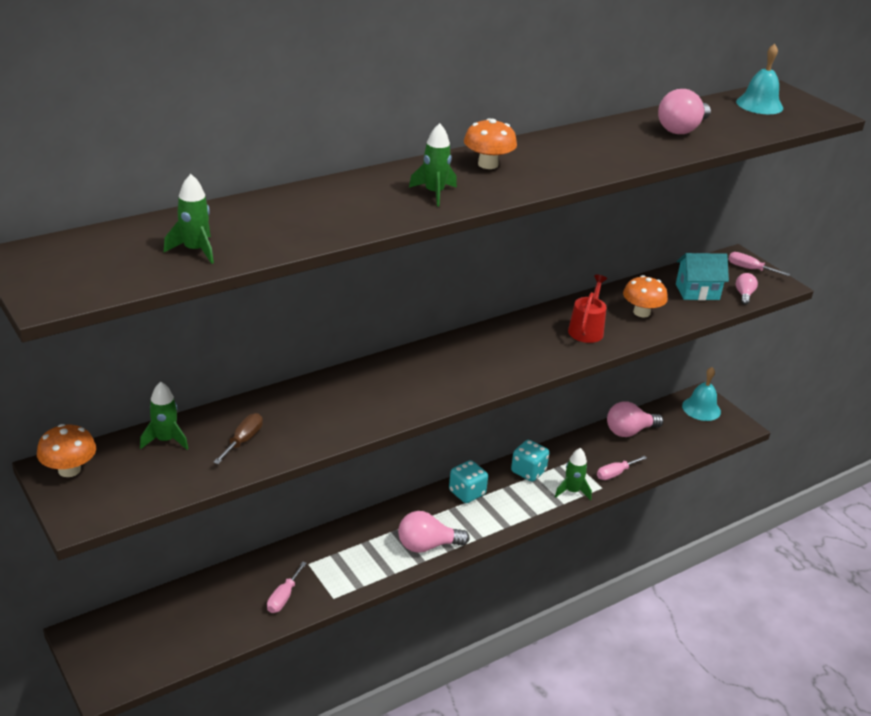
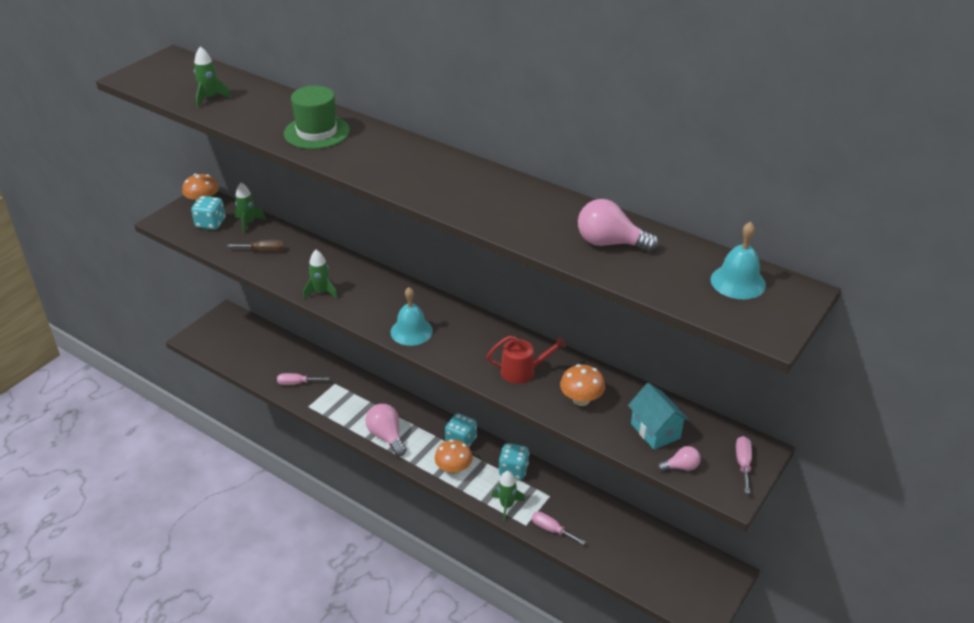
camera: 70 degrees right, 5 degrees up
green rocket [409,123,457,206] -> green rocket moved to [303,250,338,299]
orange mushroom [464,118,517,169] -> orange mushroom moved to [435,439,473,475]
pink light bulb [607,401,663,437] -> none
turquoise bell [682,367,721,421] -> turquoise bell moved to [390,287,433,346]
none -> turquoise dice [191,196,225,230]
none -> green hat [284,86,350,149]

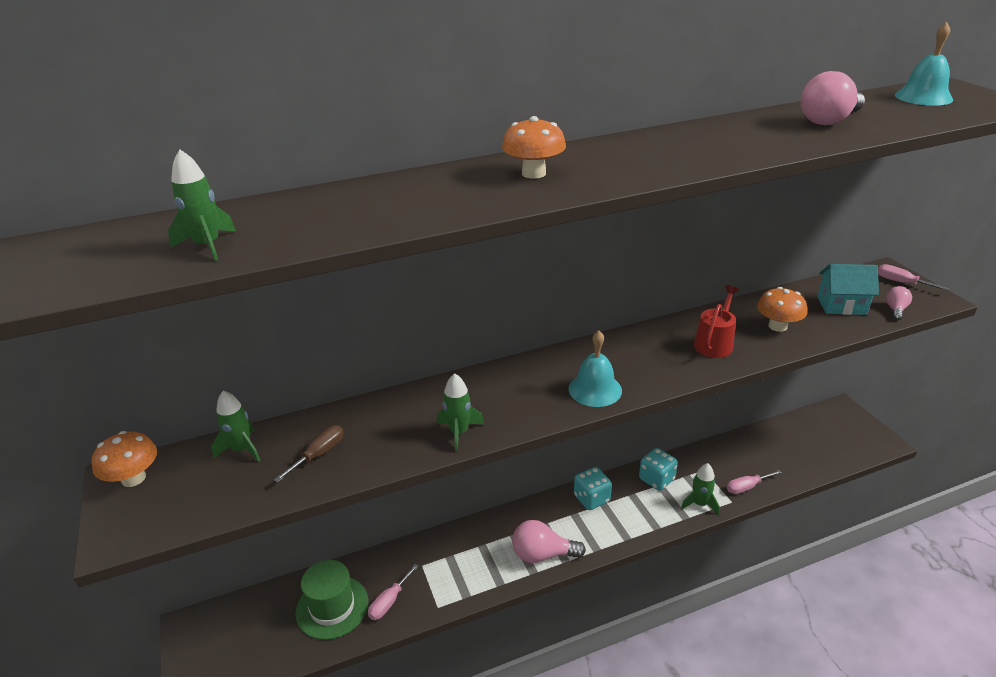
camera: 55 degrees left, 5 degrees down
turquoise dice [191,196,225,230] -> none
green hat [284,86,350,149] -> green hat moved to [295,560,368,640]
orange mushroom [435,439,473,475] -> orange mushroom moved to [502,116,566,179]

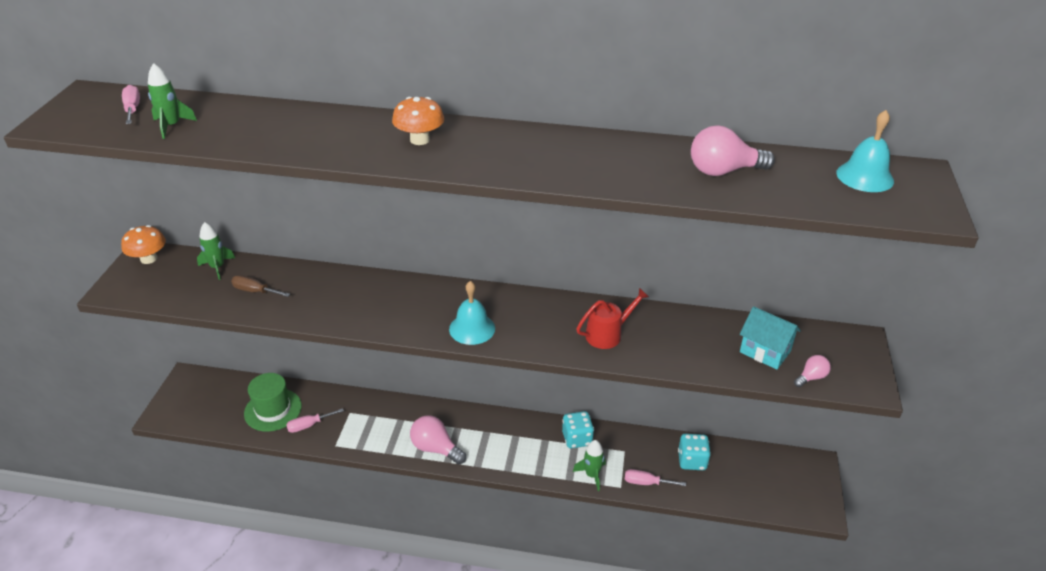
camera: 30 degrees right, 5 degrees up
brown screwdriver [274,425,344,483] -> brown screwdriver turned 135 degrees counterclockwise [231,275,290,297]
green rocket [437,373,485,452] -> none
turquoise dice [574,467,612,510] -> turquoise dice moved to [678,434,711,470]
orange mushroom [757,287,807,332] -> none
pink screwdriver [878,264,950,291] -> pink screwdriver moved to [122,85,140,124]

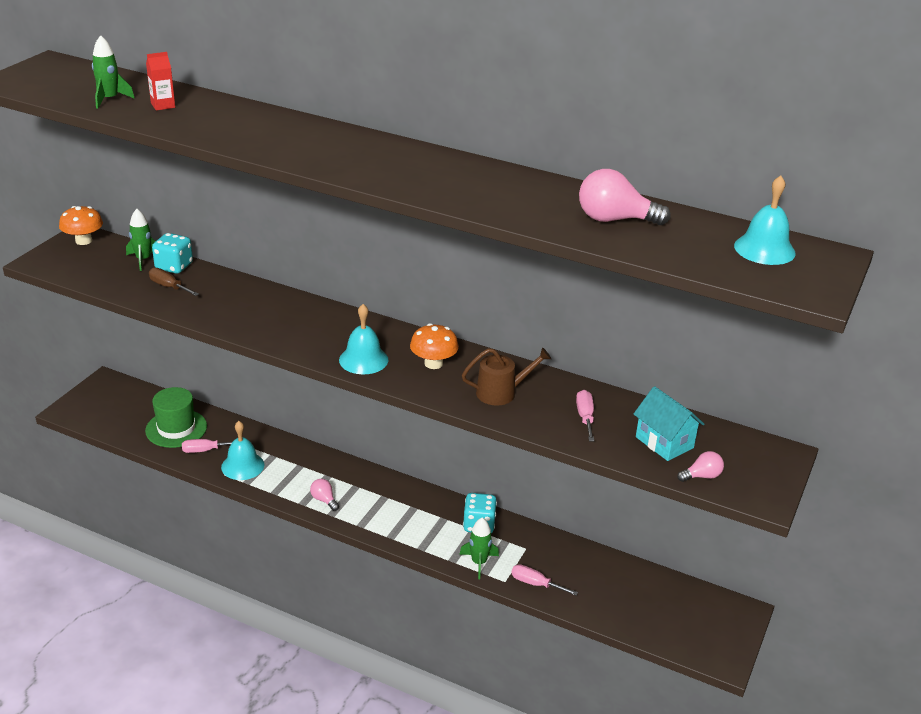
camera: 15 degrees right, 5 degrees down
pink screwdriver [122,85,140,124] -> pink screwdriver moved to [576,390,594,441]
orange mushroom [392,97,444,145] -> orange mushroom moved to [410,323,459,369]
pink light bulb [410,415,466,464] -> pink light bulb [310,479,339,511], size x0.55
red watering can [576,288,649,349] -> brown watering can [462,347,551,405]
turquoise dice [678,434,711,470] -> turquoise dice moved to [152,233,193,274]
none -> red carton [146,52,175,111]
none -> turquoise bell [221,421,265,480]

